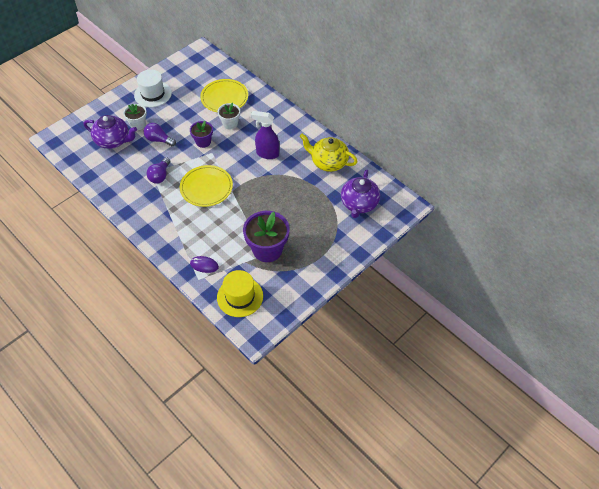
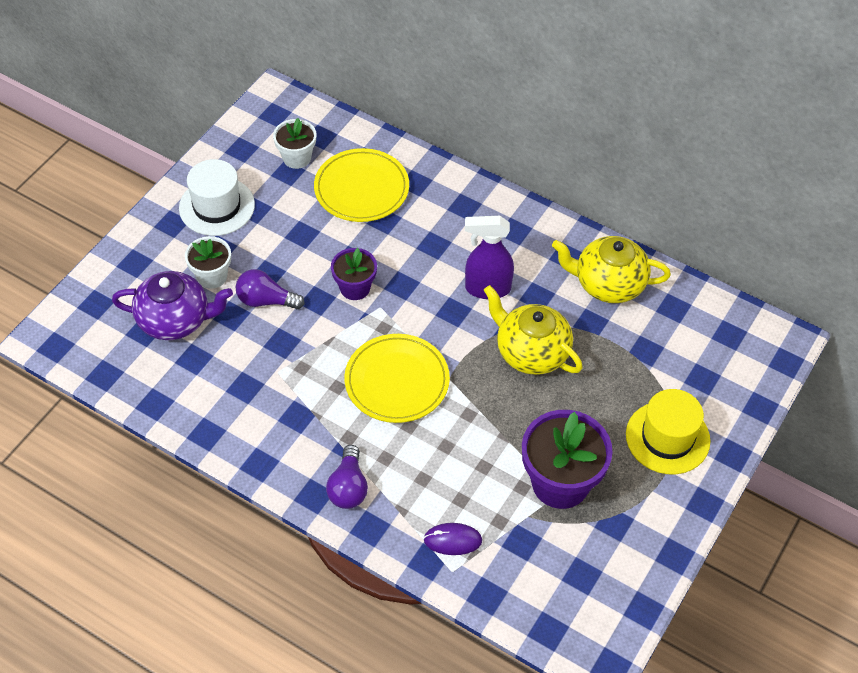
camera: 15 degrees left, 0 degrees up
purple light bulb [147,157,170,184] -> purple light bulb moved to [326,445,368,509]
yellow hat [217,270,263,317] -> yellow hat moved to [626,389,711,475]
white flower pot [218,103,240,130] -> white flower pot moved to [273,118,316,169]
purple teapot [341,170,380,218] -> none
none -> yellow teapot [484,285,583,375]

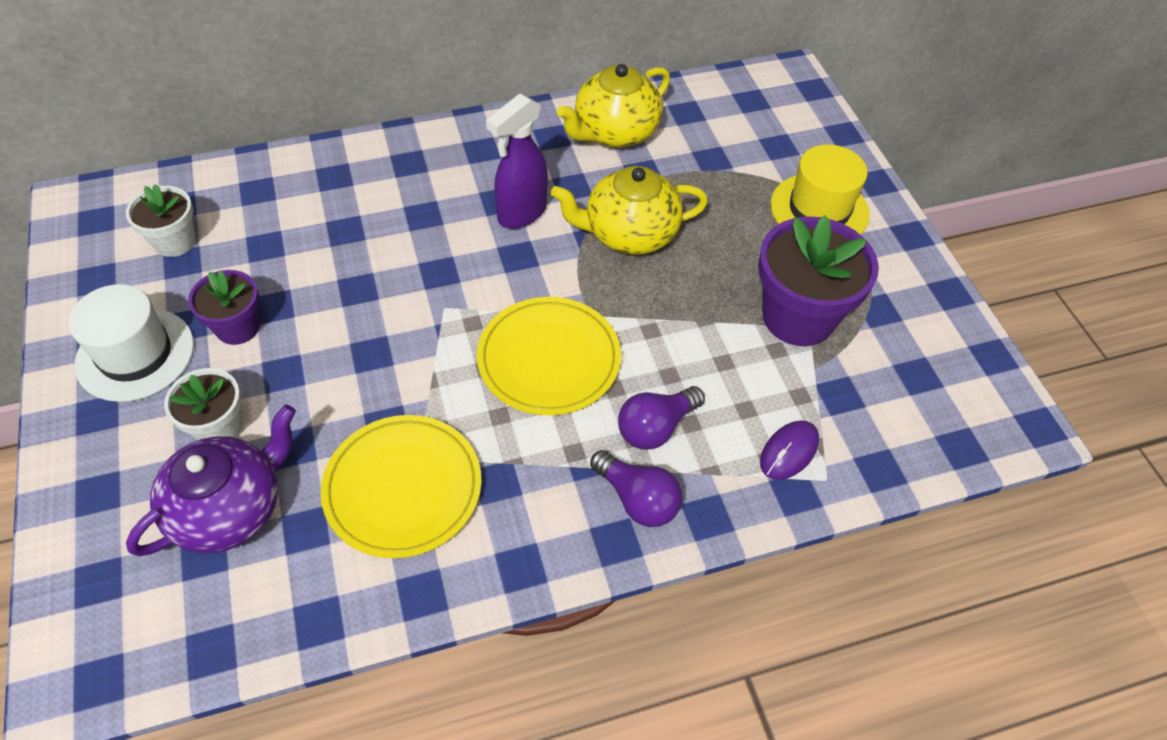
camera: 50 degrees left, 0 degrees up
purple light bulb [236,269,305,309] -> purple light bulb moved to [618,386,705,450]
yellow plate [314,148,409,222] -> yellow plate moved to [320,415,482,558]
purple flower pot [331,248,377,300] -> purple flower pot moved to [188,270,260,345]

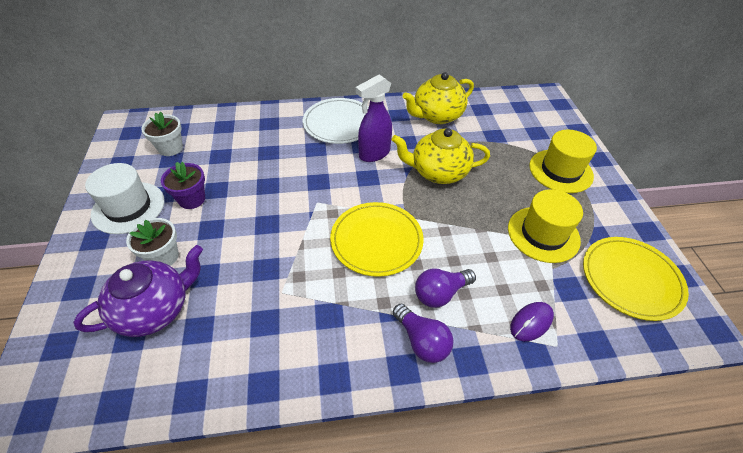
camera: 10 degrees right, 5 degrees down
yellow plate [320,415,482,558] -> yellow plate moved to [583,237,689,321]
purple flower pot [758,215,879,346] -> yellow hat [508,189,583,263]
none -> white plate [303,98,369,144]

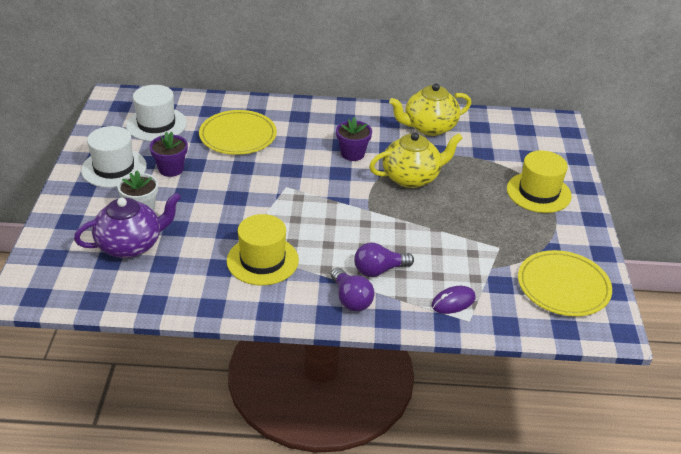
camera: 10 degrees right, 10 degrees down
white flower pot [141,111,183,156] -> white hat [126,85,187,141]
white plate [303,98,369,144] -> none
yellow plate [330,202,424,277] -> yellow plate moved to [199,110,277,155]
purple spray bottle [356,74,392,162] -> purple flower pot [336,117,372,161]
yellow teapot [392,128,490,184] -> yellow teapot turned 150 degrees clockwise [369,132,463,188]
yellow hat [508,189,583,263] -> yellow hat moved to [227,214,299,286]

